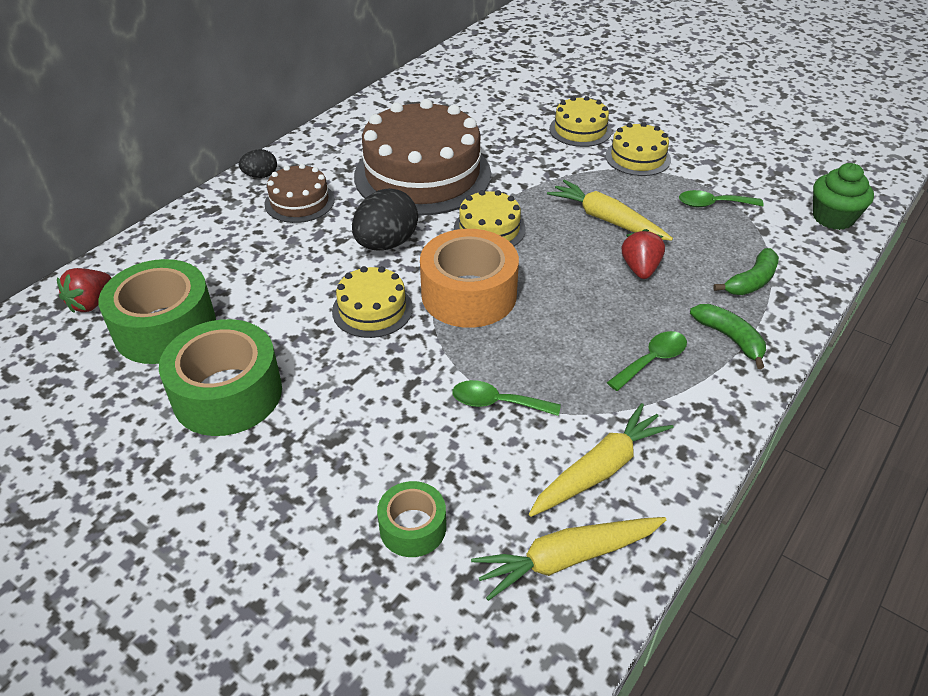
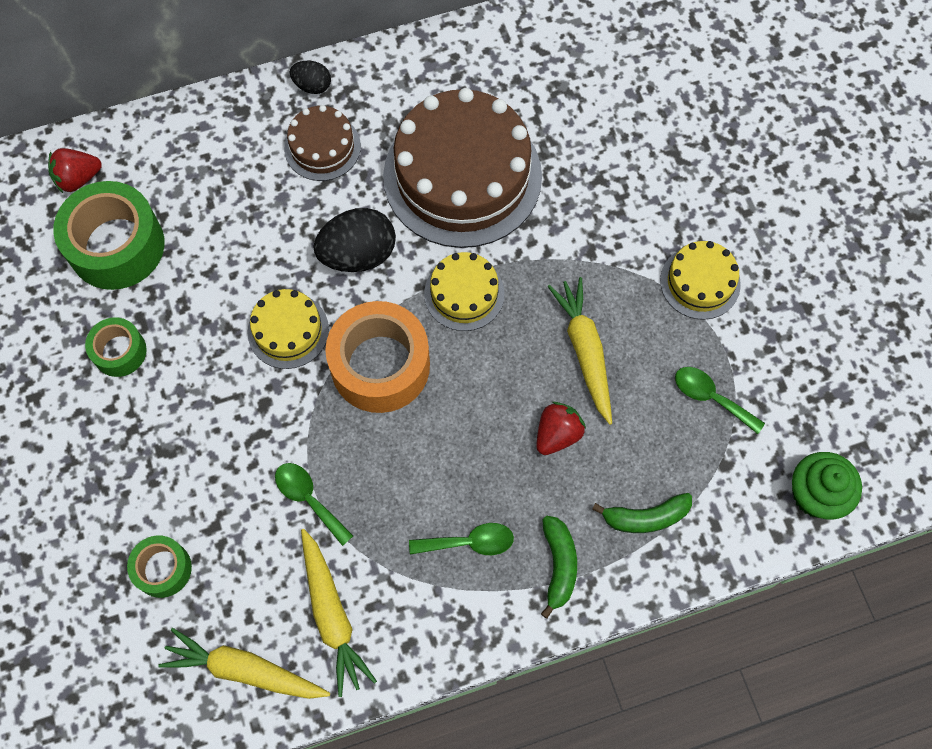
camera: 35 degrees right, 25 degrees up
green tape [159,319,282,436] -> green tape [85,317,147,377], size x0.54
yellow carrot [529,403,673,517] -> yellow carrot turned 75 degrees clockwise [301,529,377,697]
yellow cake [549,96,612,147] -> none

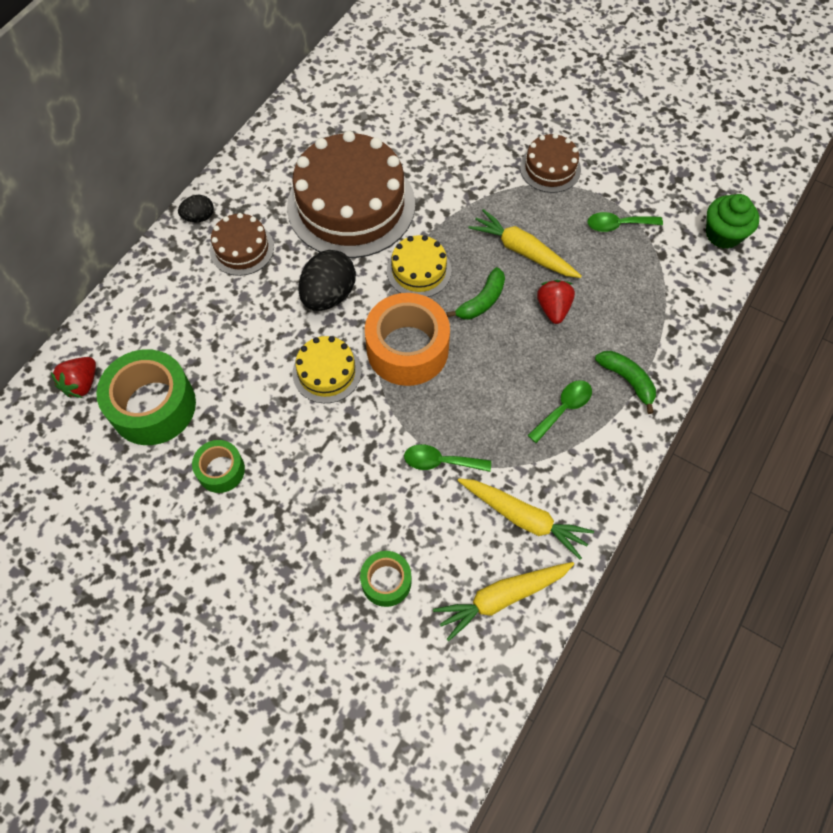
camera: 40 degrees left, 5 degrees down
green banana [592,493,692,533] -> green banana moved to [447,267,505,319]
yellow cake [660,241,741,320] -> brown cake [520,133,581,193]

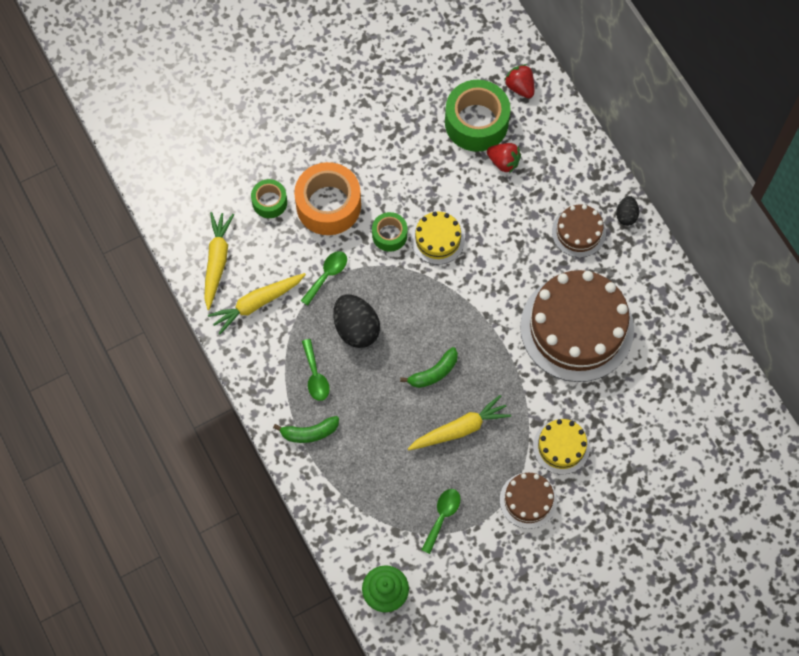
camera: 120 degrees right, 5 degrees up
green tape [192,440,245,493] -> green tape moved to [372,212,407,252]
black egg [298,250,356,311] -> black egg moved to [333,294,380,348]
orange tape [365,293,450,386] -> orange tape moved to [294,162,361,235]
yellow cake [387,235,452,297] -> yellow cake moved to [533,419,590,474]
green banana [447,267,505,319] -> green banana turned 105 degrees counterclockwise [400,347,458,388]
red strawberry [537,280,575,324] -> red strawberry moved to [487,143,521,173]

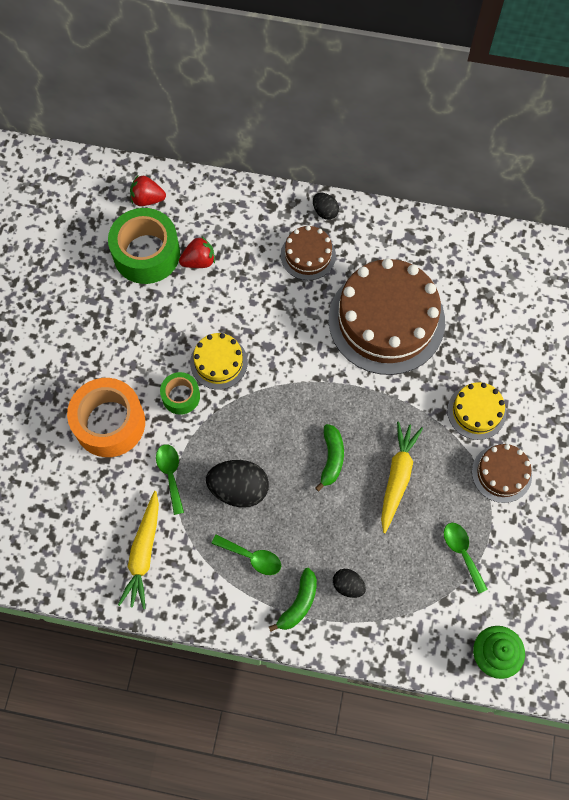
camera: 50 degrees left, 0 degrees up
yellow carrot [204,212,234,310] -> none
green tape [251,179,287,218] -> none
none -> black egg [333,569,366,598]

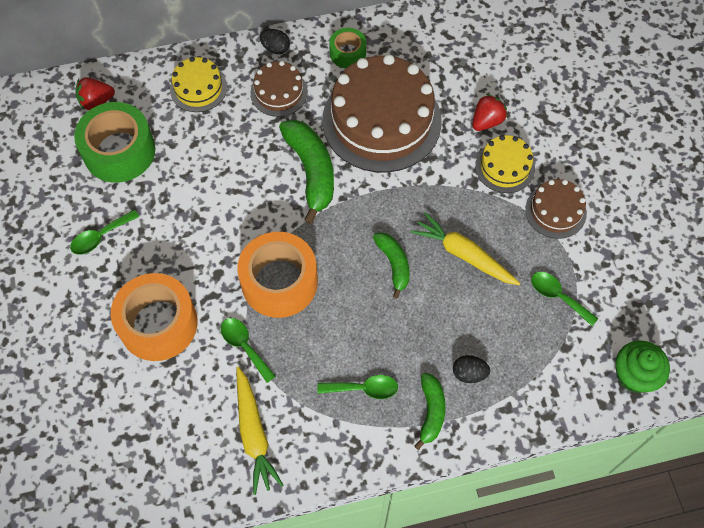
camera: 25 degrees left, 5 degrees down
green tape [160,372,200,415] -> green tape moved to [329,28,366,68]
red strawberry [179,236,215,268] -> red strawberry moved to [472,94,507,131]
yellow cake [190,333,248,390] -> yellow cake moved to [170,57,227,112]
black egg [206,460,269,508] -> none
yellow carrot [381,422,423,533] -> yellow carrot turned 45 degrees counterclockwise [411,212,521,285]
none -> green spoon [70,210,139,255]
none -> orange tape [237,232,318,318]
none -> green banana [279,119,334,224]

